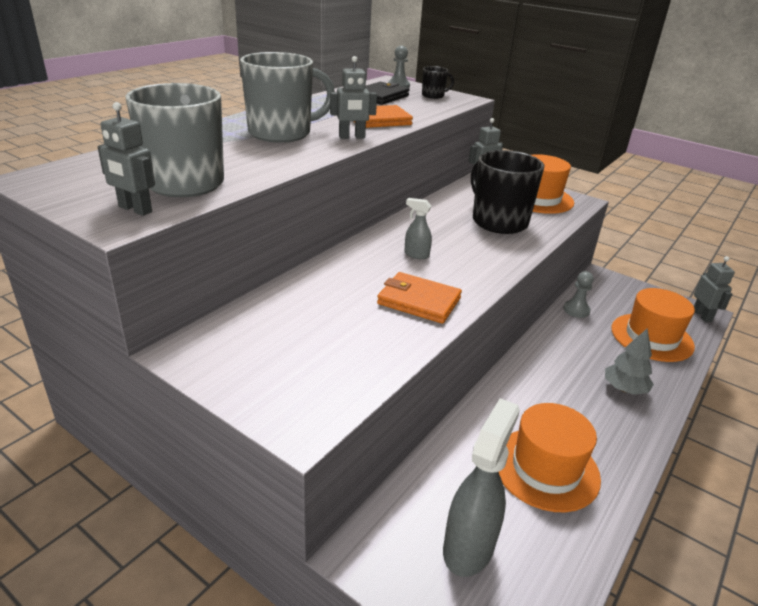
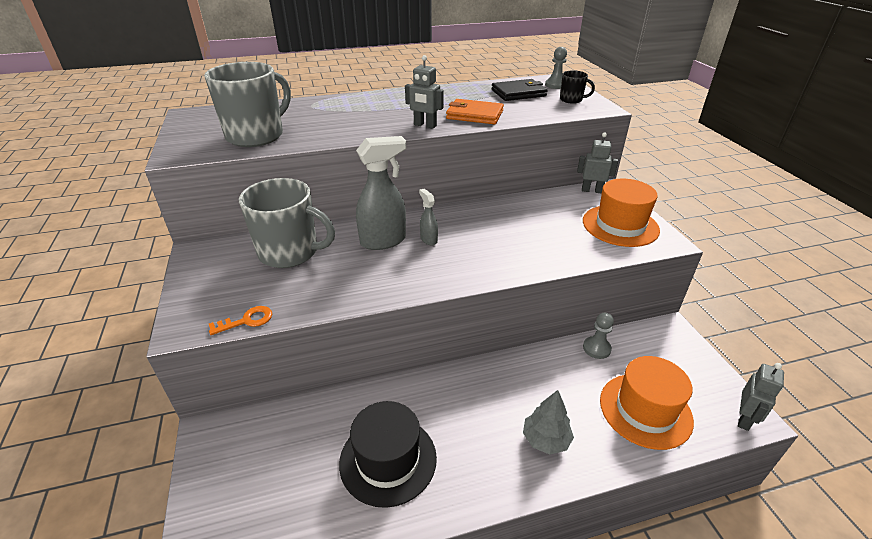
camera: 40 degrees right, 5 degrees up
grey robot [98,102,155,216] -> none
grey mug [240,52,335,143] -> grey mug moved to [239,178,335,268]
orange wallet [377,272,462,324] -> none
grey spray bottle [443,398,520,577] -> grey spray bottle moved to [356,136,406,250]
black mug [471,150,544,234] -> none
orange hat [499,403,601,512] -> black hat [339,401,437,508]
none -> orange key [209,306,272,335]

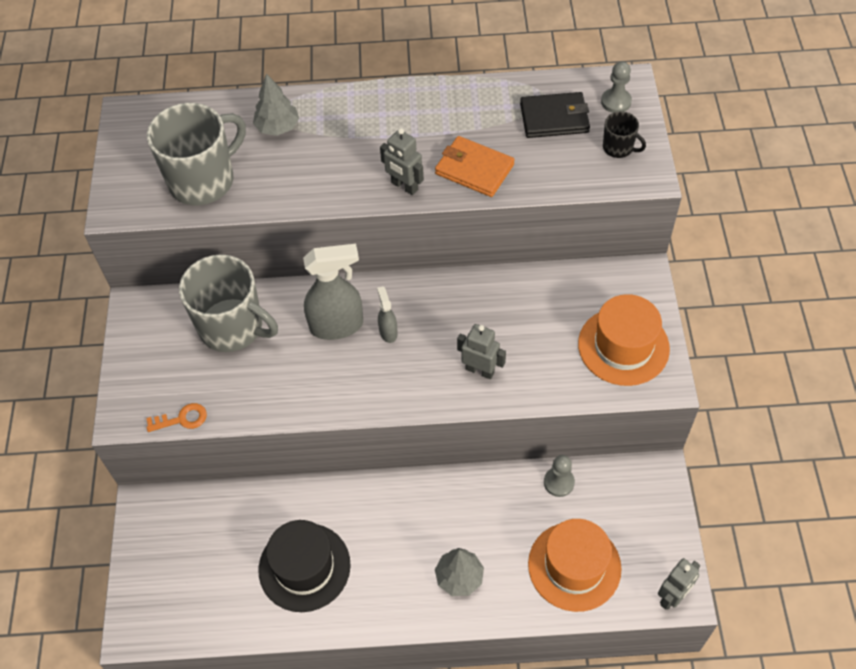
camera: 15 degrees right, 20 degrees up
grey robot [577,132,618,193] -> grey robot moved to [457,324,506,379]
none -> grey tree [253,74,299,136]

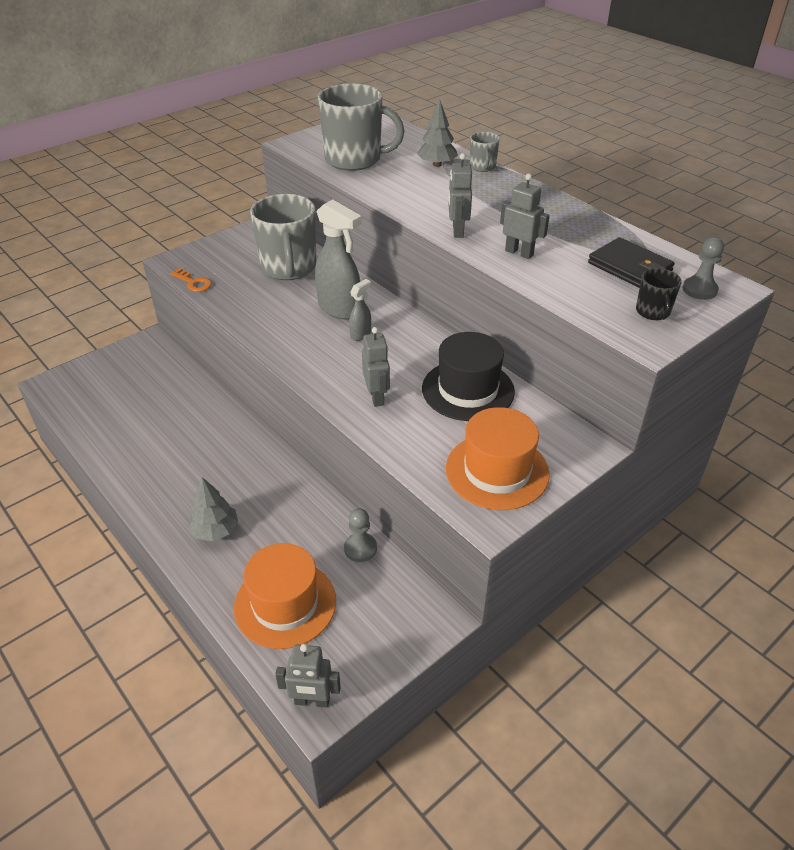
camera: 50 degrees right, 15 degrees down
black hat [258,520,351,612] -> black hat moved to [422,332,515,421]
orange wallet [435,136,515,197] -> grey robot [500,174,550,259]
none -> grey mug [470,132,500,172]

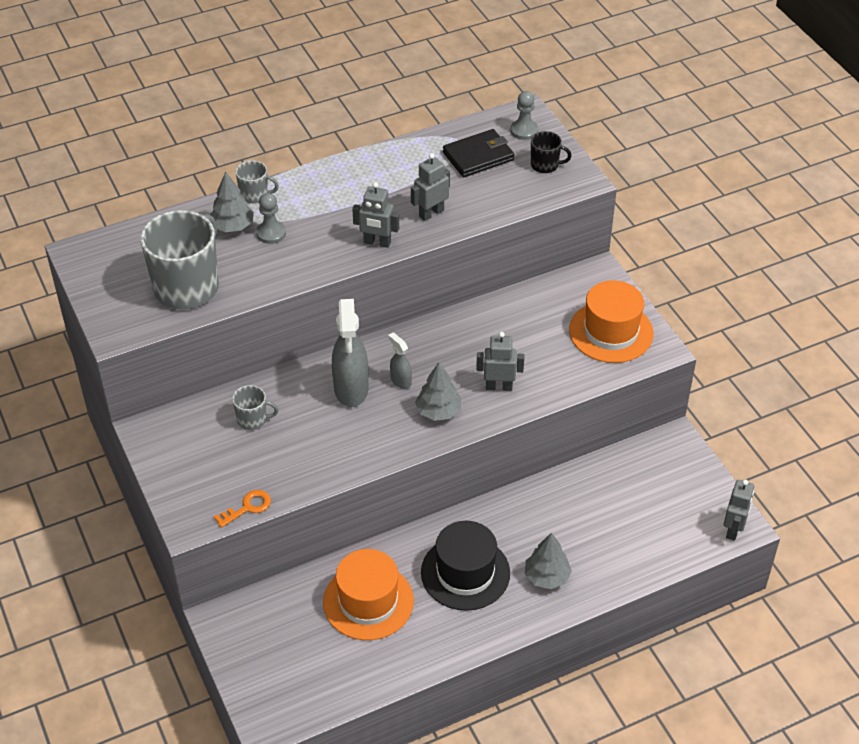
camera: 75 degrees left, 5 degrees up
orange hat [234,543,336,649] -> orange hat moved to [323,549,414,640]
grey mug [250,194,316,280] -> grey mug [232,385,279,430], size x0.46
grey spray bottle [315,200,362,320] -> grey spray bottle turned 120 degrees clockwise [332,299,369,407]
grey pawn [344,508,377,562] -> grey pawn moved to [256,193,286,244]
black hat [422,332,515,421] -> black hat moved to [421,521,510,611]
none -> grey tree [415,362,461,421]

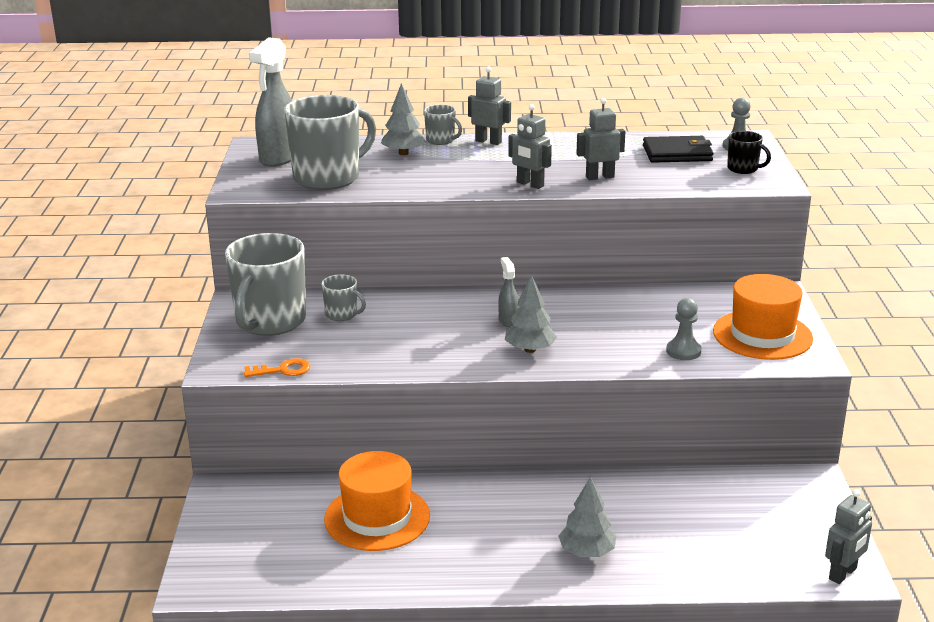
camera: 25 degrees right, 20 degrees down
grey pawn [256,193,286,244] -> grey pawn moved to [666,298,701,360]
grey spray bottle [332,299,369,407] -> grey spray bottle moved to [249,37,292,167]
black hat [421,521,510,611] -> none
grey robot [476,332,524,391] -> grey robot moved to [468,67,511,145]
none -> grey mug [225,233,306,336]

